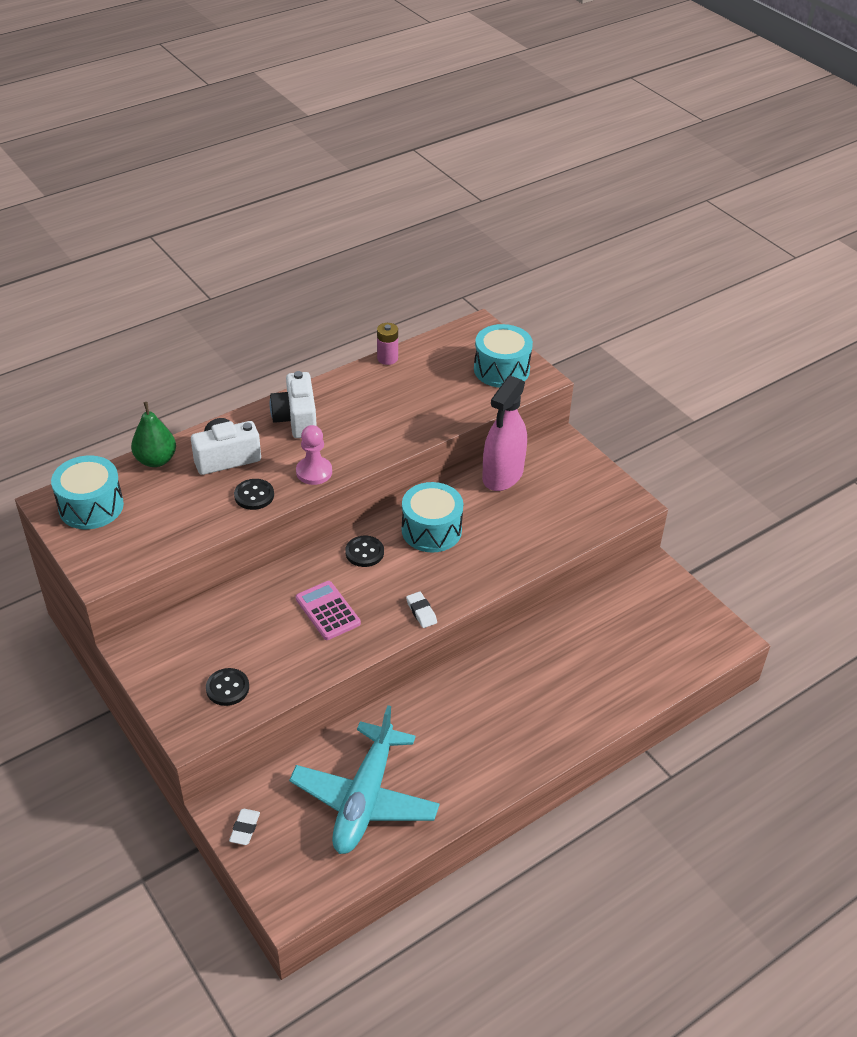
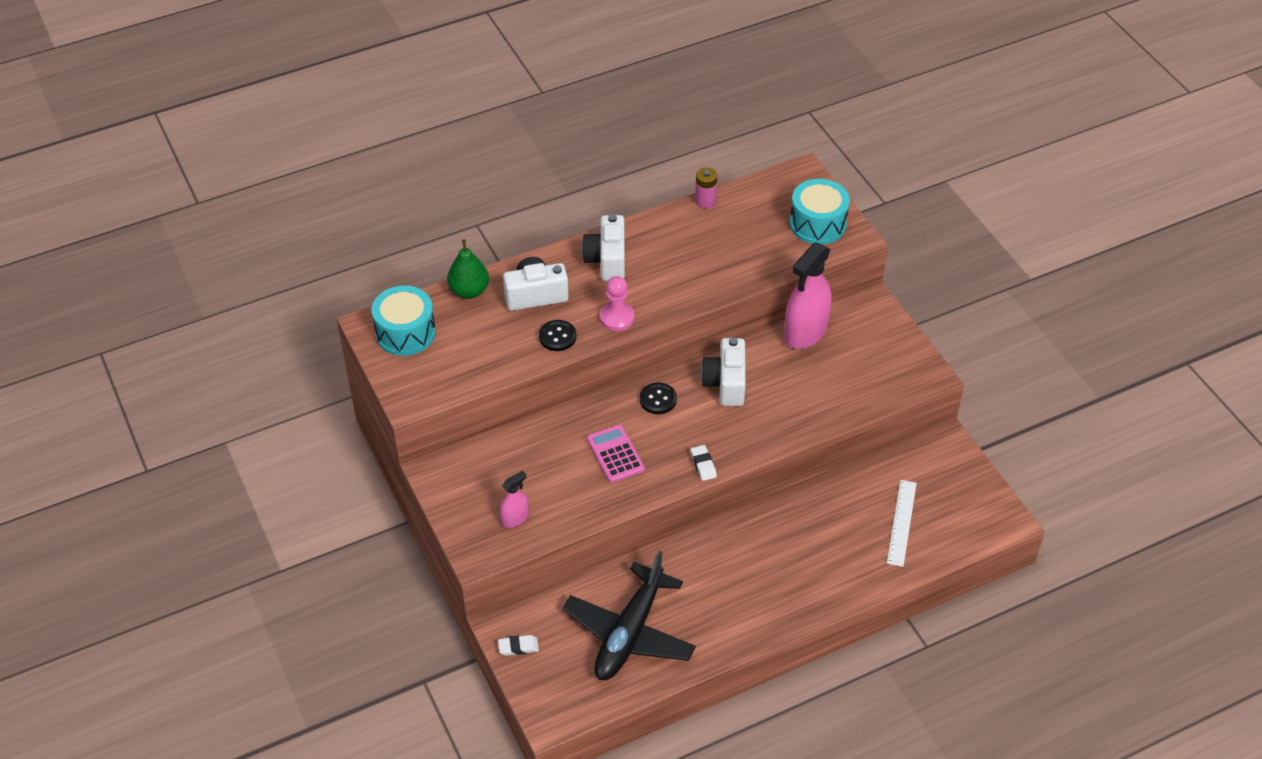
camera: 10 degrees right, 5 degrees up
black button [206,668,249,706] -> pink spray bottle [500,471,529,528]
white eraser [229,809,260,845] -> white eraser turned 60 degrees clockwise [498,635,539,656]
turquoise plane [289,705,440,854] -> black plane [563,551,696,680]
turquoise drum [402,482,463,552] -> white camera [701,338,746,406]
none -> white ruler [887,480,917,567]

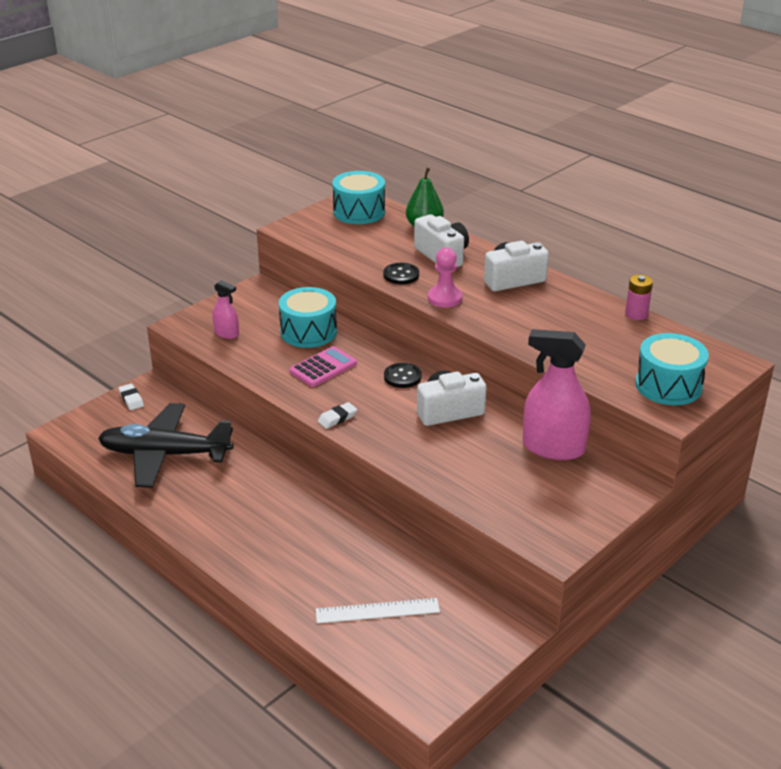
camera: 70 degrees right, 15 degrees down
none -> turquoise drum [279,287,337,348]

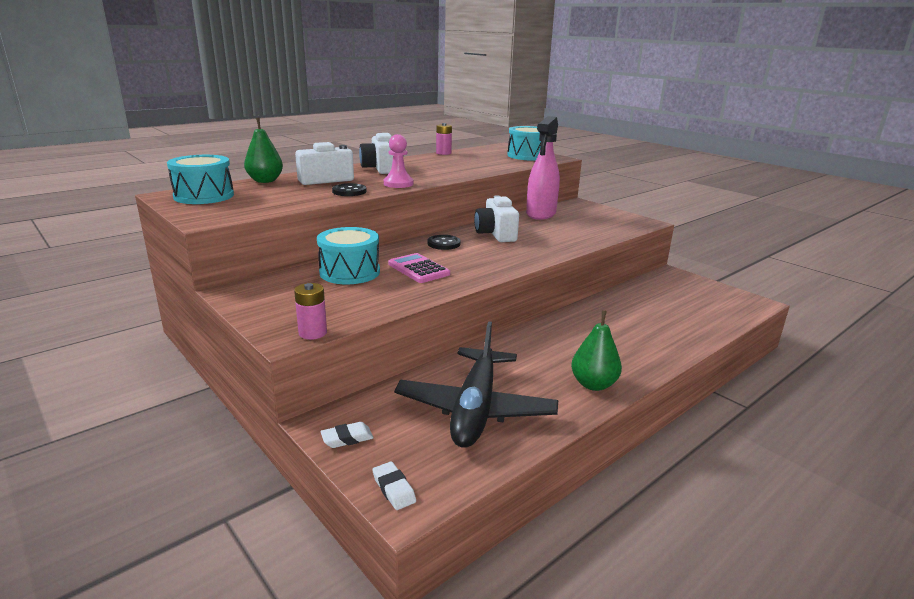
camera: 85 degrees left, 10 degrees down
pink spray bottle [212,280,239,339] -> none
white ruler [315,598,440,624] -> none
white eraser [318,402,357,429] -> white eraser moved to [372,462,416,510]
none -> pink battery [294,283,327,340]
none -> green pear [571,310,622,391]

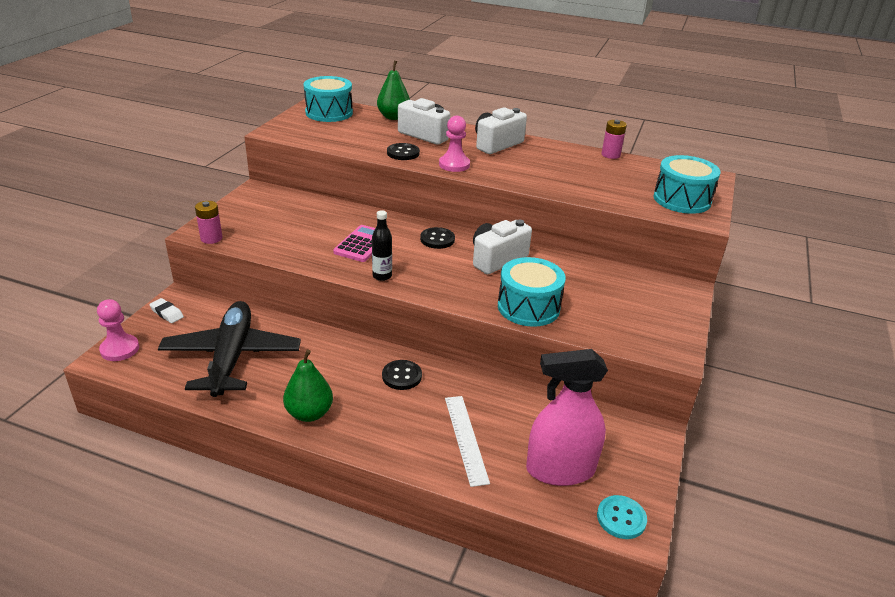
camera: 60 degrees right, 10 degrees up
turquoise drum [317,227,380,284] -> turquoise drum moved to [498,257,566,327]
white eraser [372,462,416,510] -> pink pawn [97,299,139,361]
black plane [394,321,558,448] -> black plane turned 105 degrees clockwise [158,301,301,397]
pink spray bottle [526,116,560,220] -> pink spray bottle moved to [526,349,608,486]
none -> black bottle [372,210,392,281]
none -> black button [382,360,422,390]
none -> white ruler [445,396,490,487]
none -> turquoise button [597,495,647,539]

